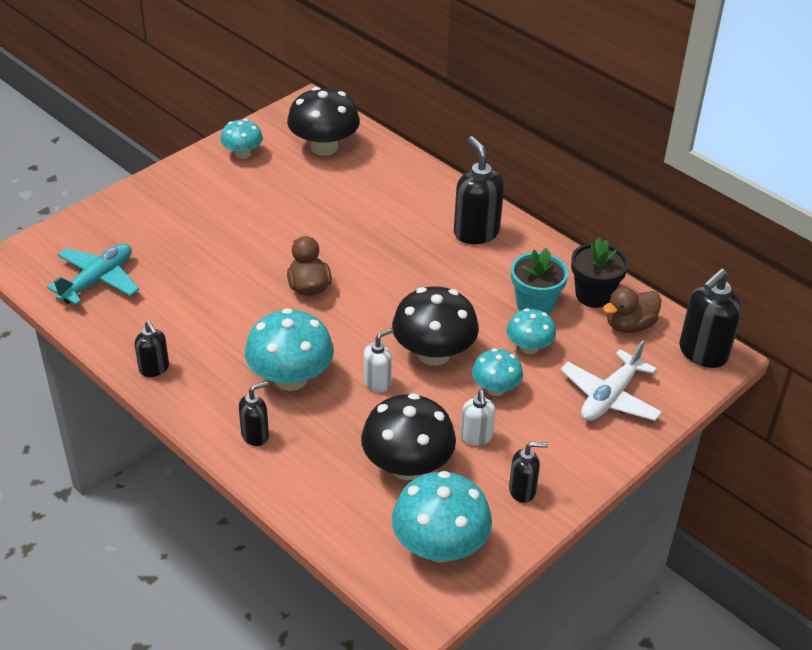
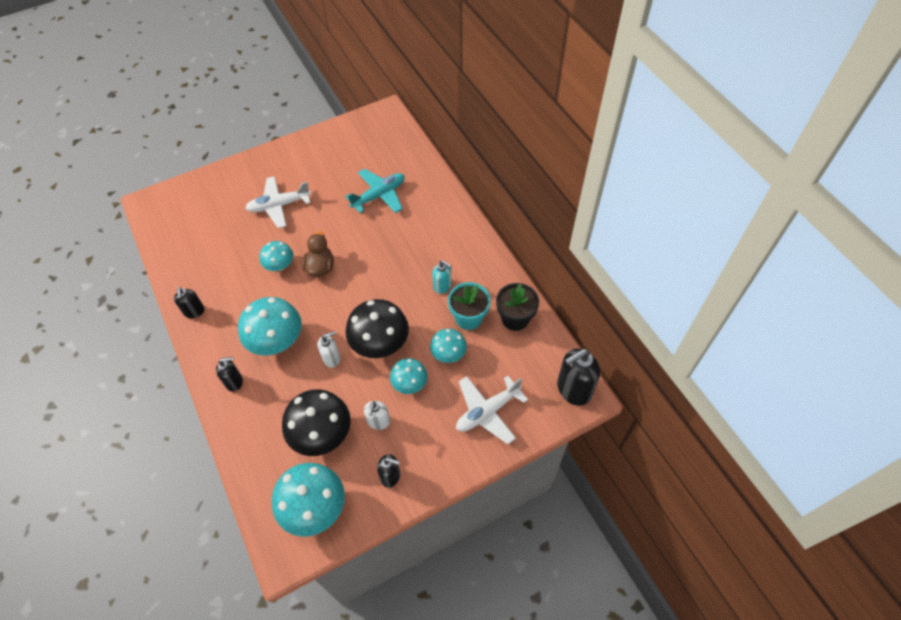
camera: 20 degrees right, 15 degrees up
turquoise plane [47,244,140,305] -> turquoise plane moved to [345,169,405,213]
turquoise mushroom [220,119,263,159] -> turquoise mushroom moved to [259,241,293,271]
black mushroom [287,87,360,156] -> none
black soap dispenser [454,136,504,244] -> none
brown duck [603,287,662,333] -> none
none -> white plane [245,176,311,228]
none -> turquoise soap dispenser [432,260,452,294]

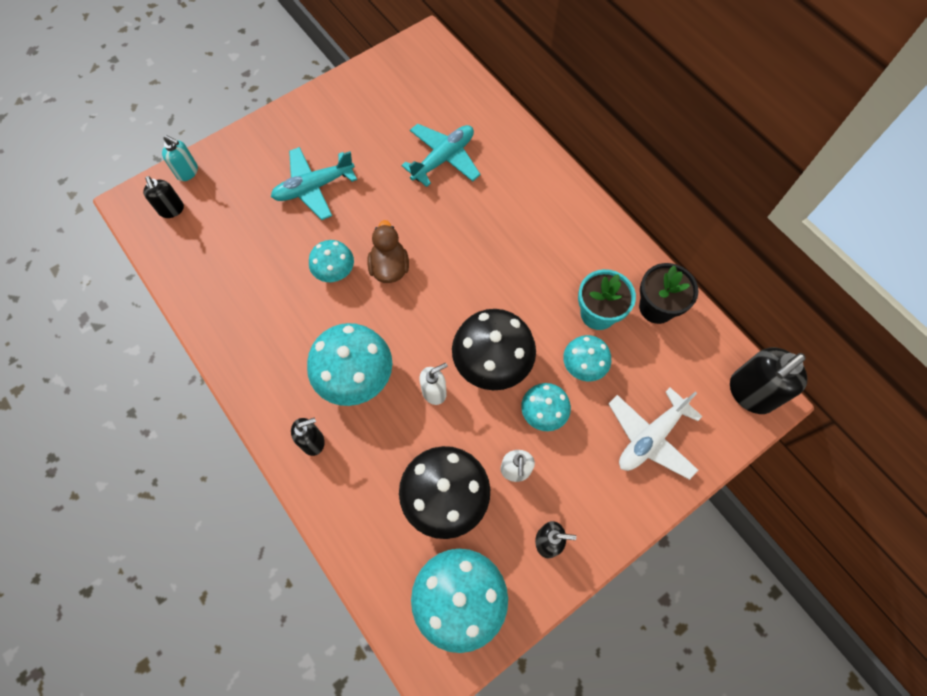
camera: 10 degrees left, 10 degrees up
black soap dispenser [174,287,204,318] -> black soap dispenser moved to [143,176,184,218]
white plane [245,176,311,228] -> turquoise plane [271,147,357,220]
turquoise soap dispenser [432,260,452,294] -> turquoise soap dispenser moved to [162,135,198,181]

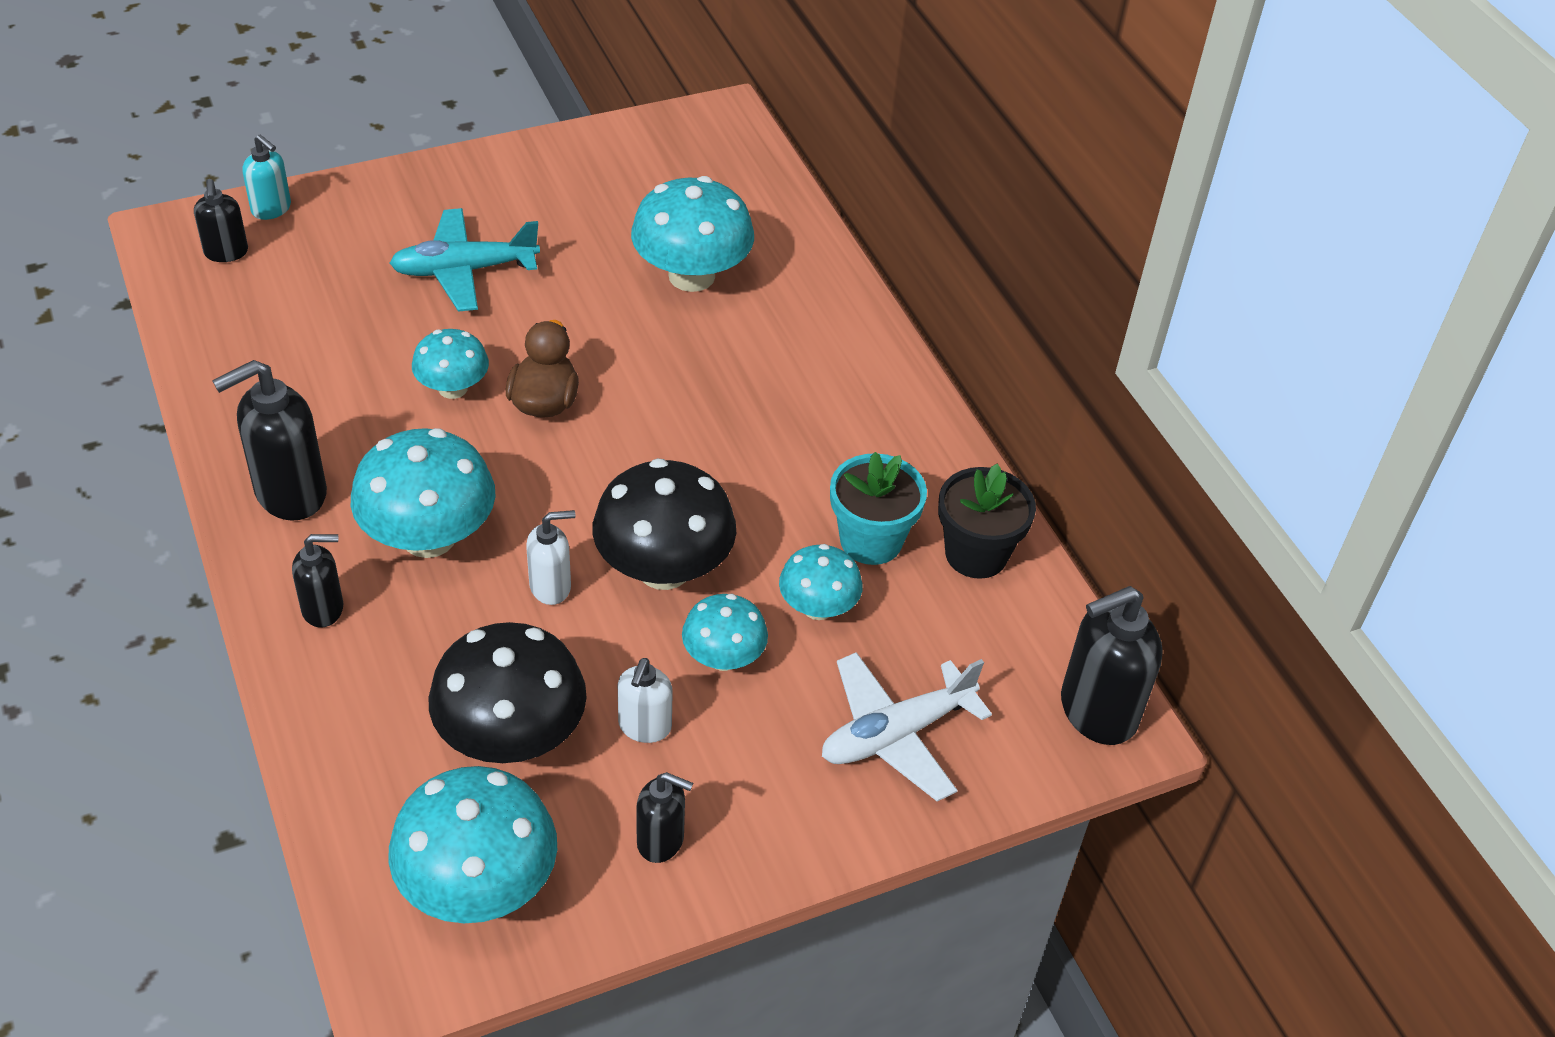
camera: 10 degrees right, 20 degrees down
turquoise plane [401,124,481,187] -> turquoise mushroom [631,176,754,292]
none -> black soap dispenser [212,360,327,521]

